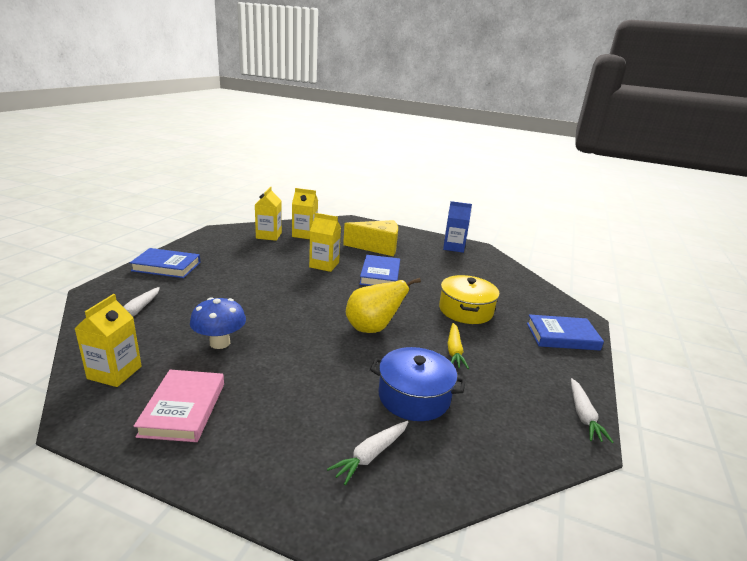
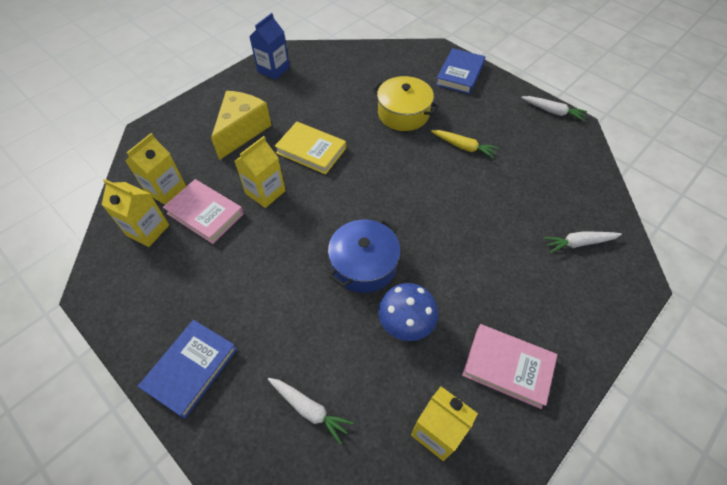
camera: 65 degrees left, 30 degrees up
white carrot [327,421,408,485] -> white carrot turned 105 degrees clockwise [543,231,622,253]
yellow pear [346,278,421,333] -> none
blue book [359,255,400,286] -> yellow book [275,122,346,175]
blue pot [370,347,466,421] -> blue pot moved to [328,220,400,293]
none -> pink book [163,179,244,244]

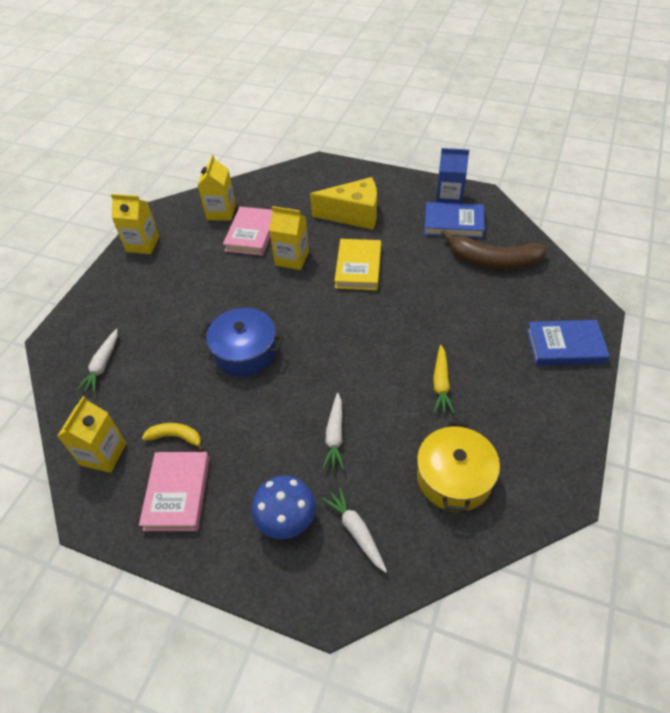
camera: 70 degrees right, 5 degrees down
yellow carton [125,133,186,205] -> yellow carton moved to [111,194,159,254]
blue book [138,320,238,419] -> blue book moved to [424,202,485,238]
yellow pot [372,76,439,131] -> yellow pot moved to [417,422,500,512]
blue mushroom [378,283,438,341] -> blue mushroom moved to [251,476,316,539]
white carrot [521,96,587,121] -> white carrot moved to [322,393,344,470]
none -> yellow banana [142,423,204,452]
none -> brown banana [441,229,547,270]

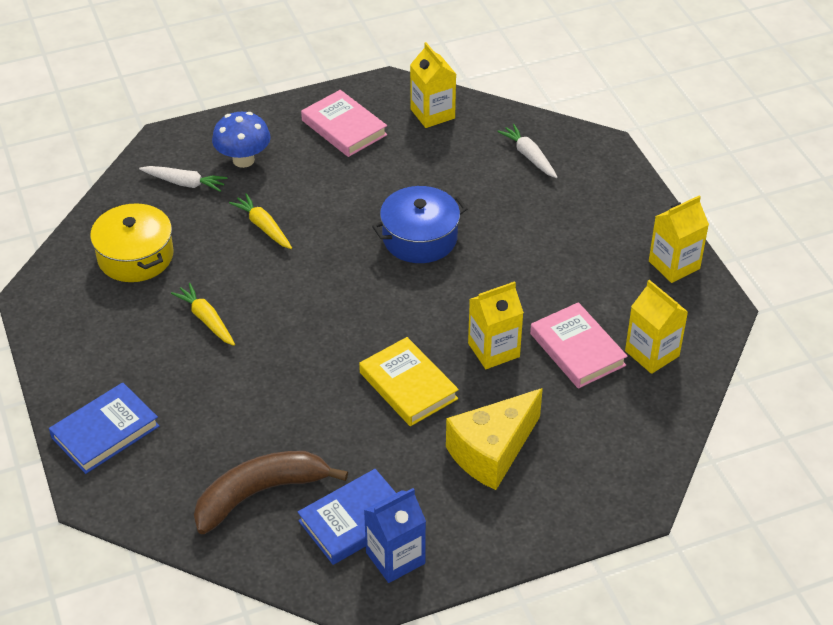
camera: 135 degrees right, 5 degrees down
yellow banana [142,423,204,452] -> none
white carrot [322,393,344,470] -> yellow carrot [229,193,292,249]

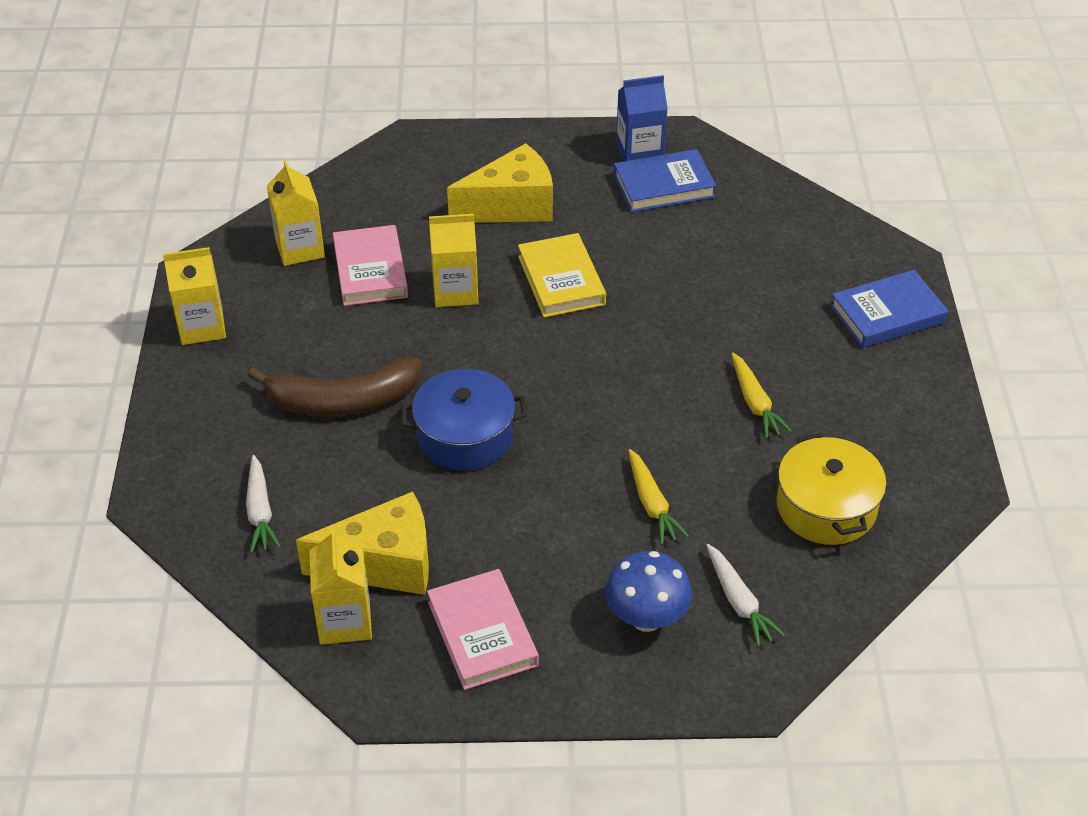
camera: 160 degrees left, 0 degrees up
white carrot [139,166,228,192] -> white carrot turned 150 degrees counterclockwise [706,544,785,647]
brown banana [194,451,348,534] -> brown banana moved to [248,357,421,416]
none -> yellow cheese [296,491,429,595]

